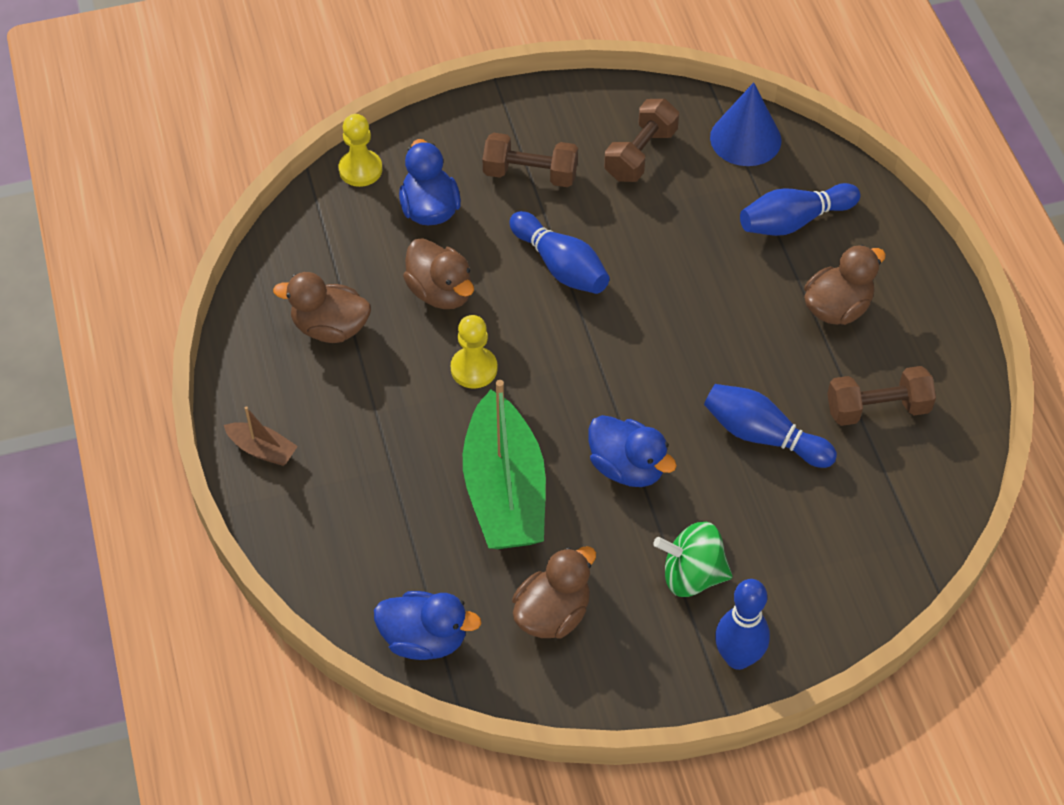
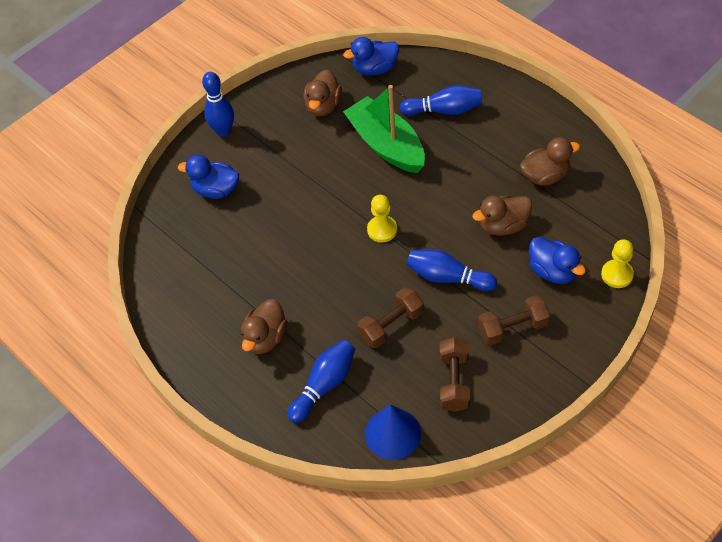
camera: 155 degrees right, 0 degrees up
brown boat [224,406,298,466] -> none
brown duck [403,238,474,309] -> brown duck turned 45 degrees counterclockwise [472,195,532,236]
yellow pawn [451,315,498,389] -> yellow pawn moved to [367,195,397,243]
blue duck [588,415,677,487] -> blue duck moved to [178,155,239,199]
green spinning top [653,522,733,597] -> none
blue bowling pin [704,384,837,468] -> blue bowling pin moved to [399,85,482,116]
brown dumbbell [827,366,936,426] -> brown dumbbell moved to [357,287,424,348]

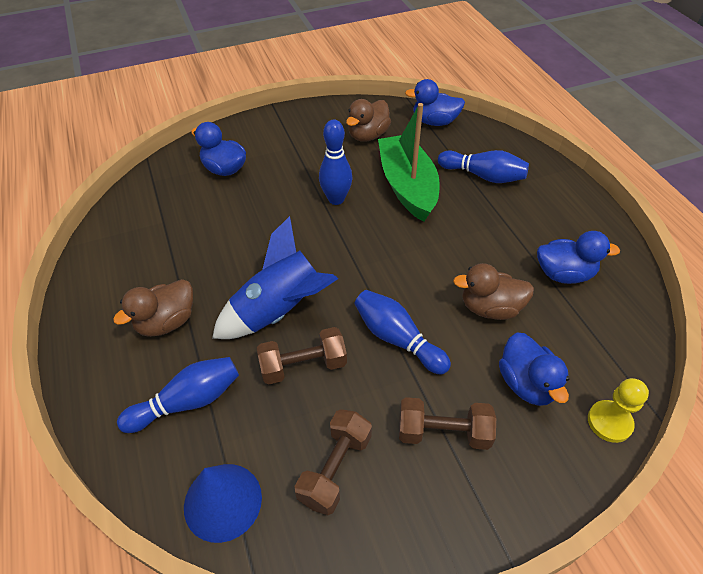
camera: 20 degrees right, 5 degrees down
blue bowling pin [202,72,234,137] -> blue bowling pin moved to [319,120,353,205]
yellow pawn [367,195,397,243] -> none
brown duck [520,137,580,186] -> blue duck [537,231,620,284]
none -> blue rocket [212,216,338,339]

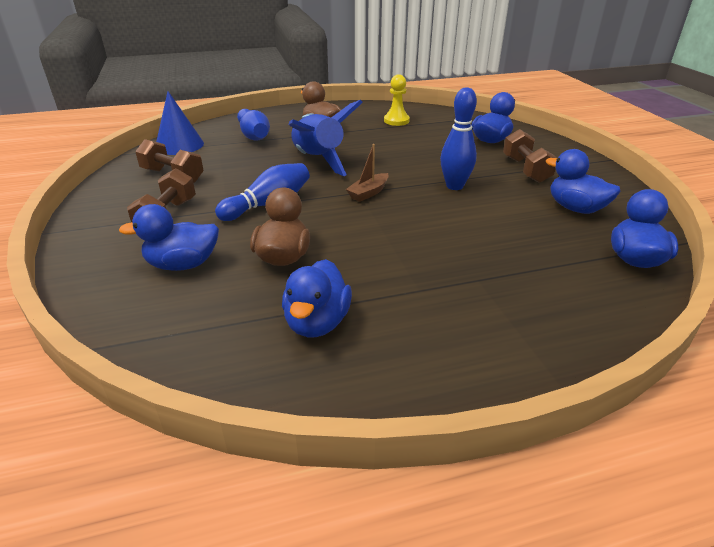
camera: 95 degrees right, 15 degrees down
brown dumbbell [257,327,347,385] -> brown dumbbell moved to [503,129,557,183]
brown duck [346,99,391,142] -> blue duck [546,149,620,214]
green boat [378,103,440,222] -> none
blue bowling pin [438,150,529,183] -> none
yellow pawn [588,378,649,443] -> yellow pawn moved to [384,74,410,126]
none -> brown boat [346,144,389,202]

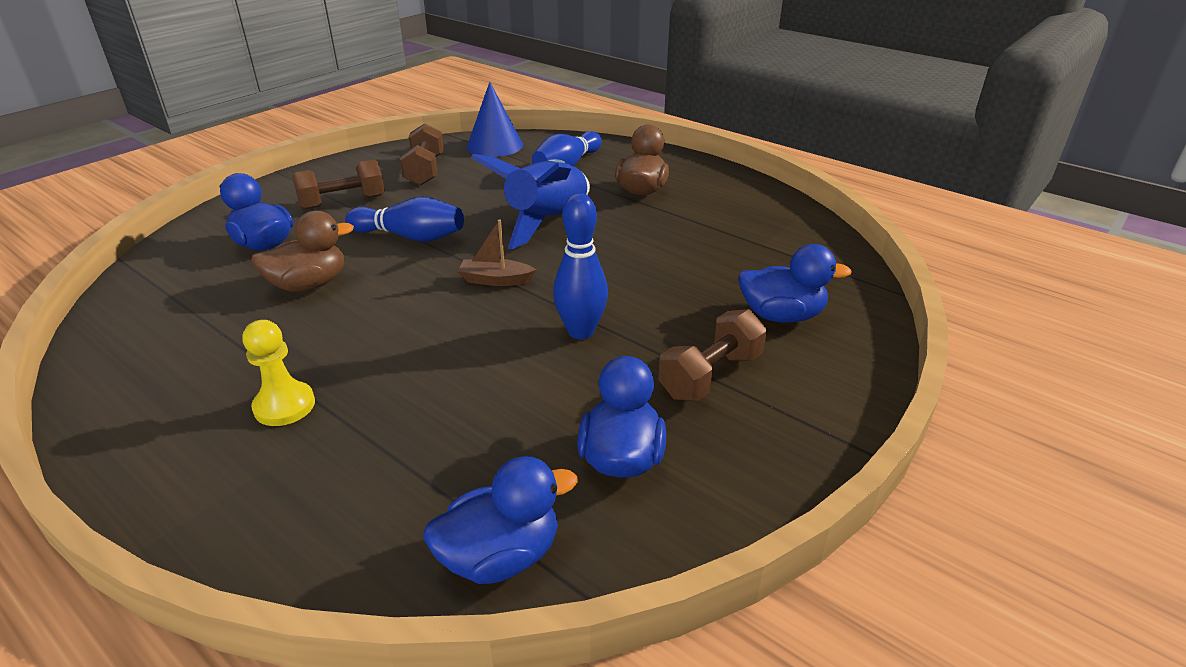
camera: 55 degrees right, 0 degrees up
blue duck [282,259,352,337] -> none
yellow pawn [384,74,410,126] -> yellow pawn moved to [242,320,315,426]

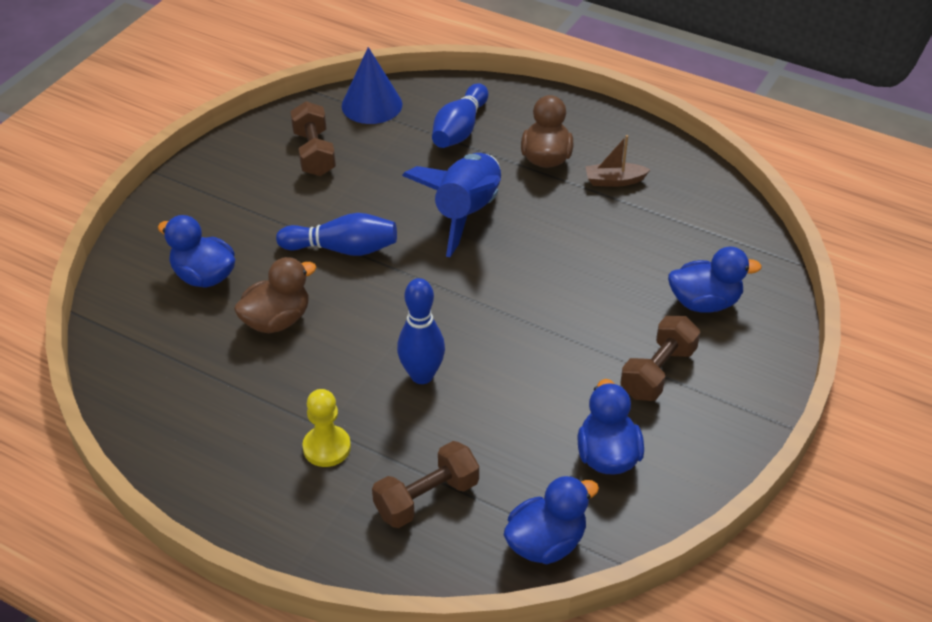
camera: 10 degrees left, 10 degrees up
brown dumbbell [292,160,385,210] -> brown dumbbell moved to [372,441,479,528]
brown boat [458,219,536,286] -> brown boat moved to [585,135,650,187]
blue bowling pin [553,193,608,339] -> blue bowling pin moved to [397,278,445,384]

